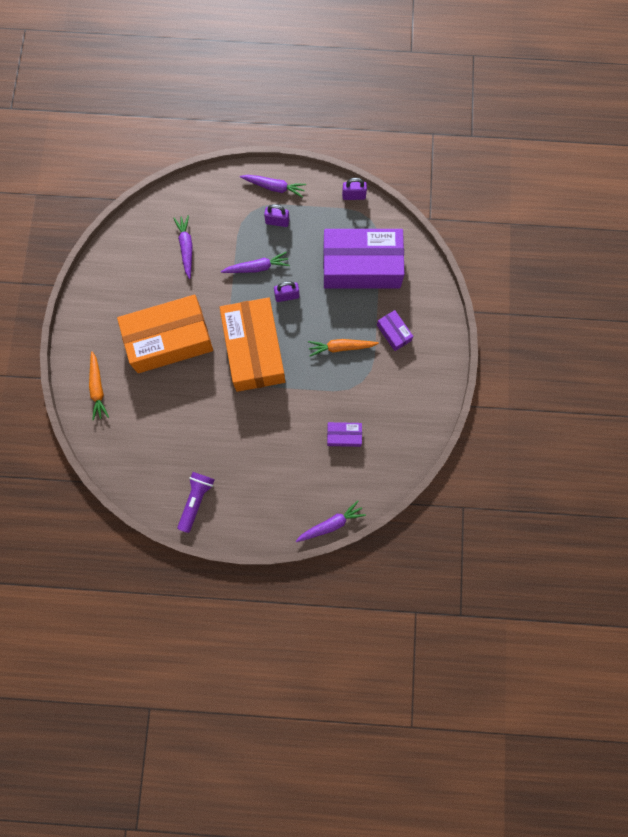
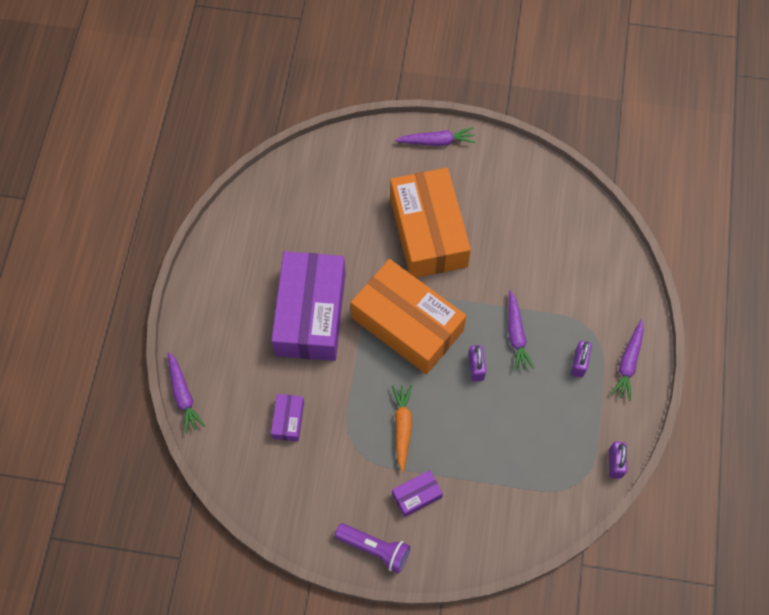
camera: 95 degrees right, 10 degrees down
orange carrot [89,351,109,421] -> none
purple carrot [173,215,193,279] -> purple carrot moved to [395,127,476,146]
purple flashlight [177,472,215,533] -> purple flashlight moved to [335,523,410,574]
orange box [219,297,285,392] -> orange box turned 45 degrees clockwise [351,259,466,374]
purple box [323,229,405,289] -> purple box moved to [271,251,346,361]

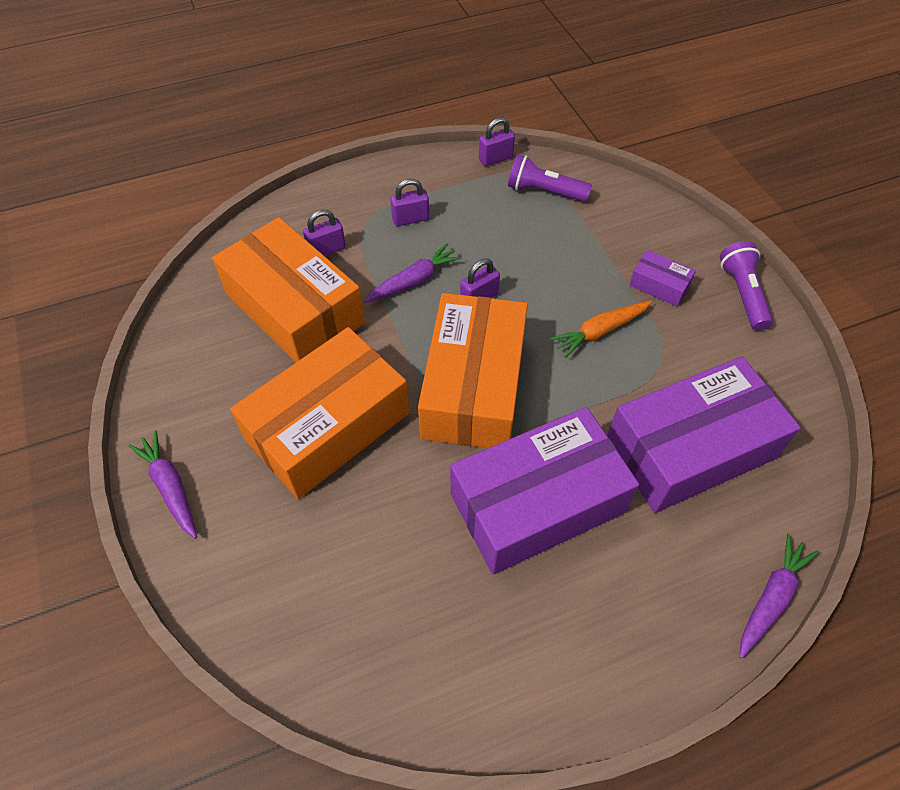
camera: 120 degrees left, 10 degrees down
purple box [271,394,304,442] -> purple box [607,356,801,513], size x2.38
purple carrot [611,320,644,401] -> none
none -> orange box [212,217,365,363]
none -> purple padlock [303,210,346,256]
none -> purple flashlight [508,154,592,202]

